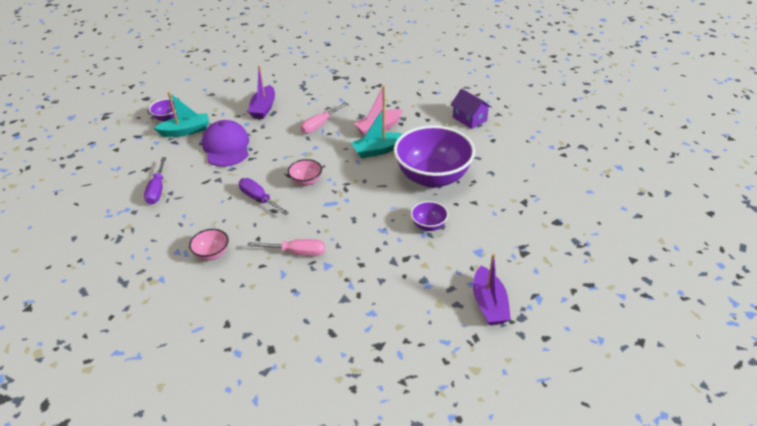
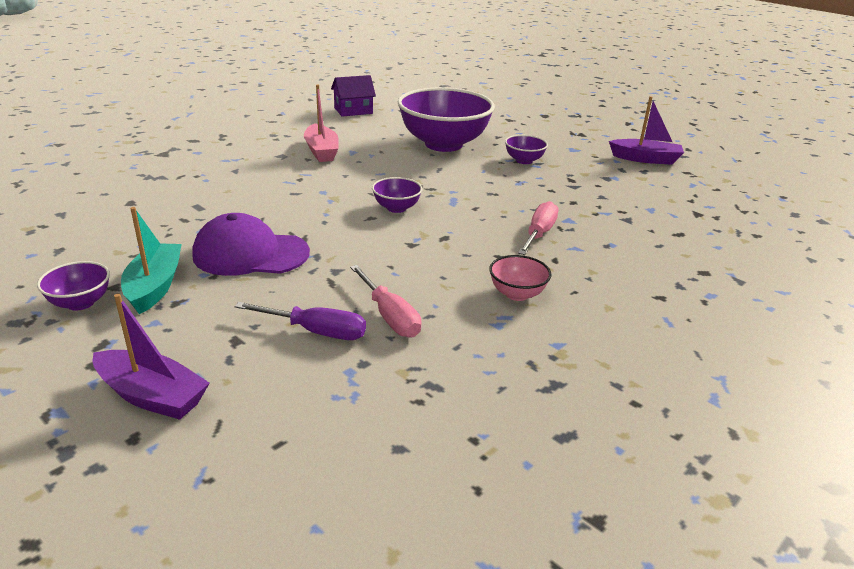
camera: 75 degrees left, 10 degrees down
purple screwdriver [239,178,289,215] -> none
purple boat [248,65,275,119] -> purple boat moved to [93,294,210,420]
pink bowl [288,159,322,186] -> purple bowl [372,177,422,213]
pink screwdriver [300,102,348,134] -> pink screwdriver moved to [350,265,421,338]
turquoise boat [351,107,403,158] -> none

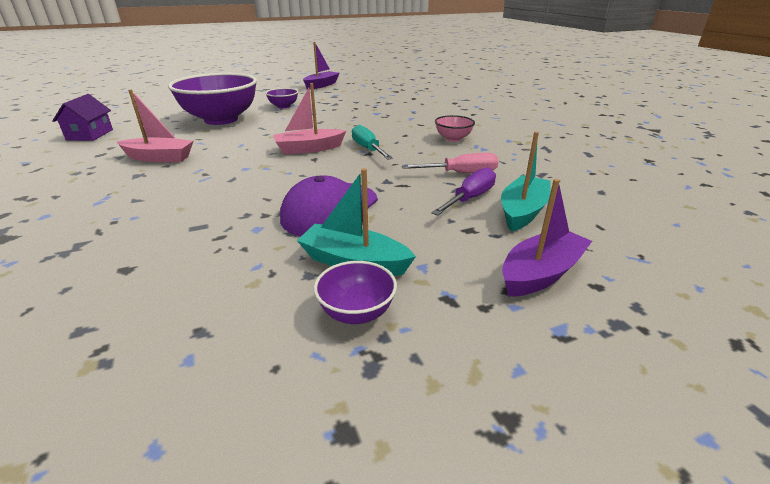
camera: 65 degrees left, 0 degrees up
purple bowl [372,177,422,213] -> pink boat [273,83,346,154]
pink screwdriver [518,201,559,255] -> none
none -> turquoise screwdriver [352,125,393,160]
none -> turquoise boat [501,132,551,232]

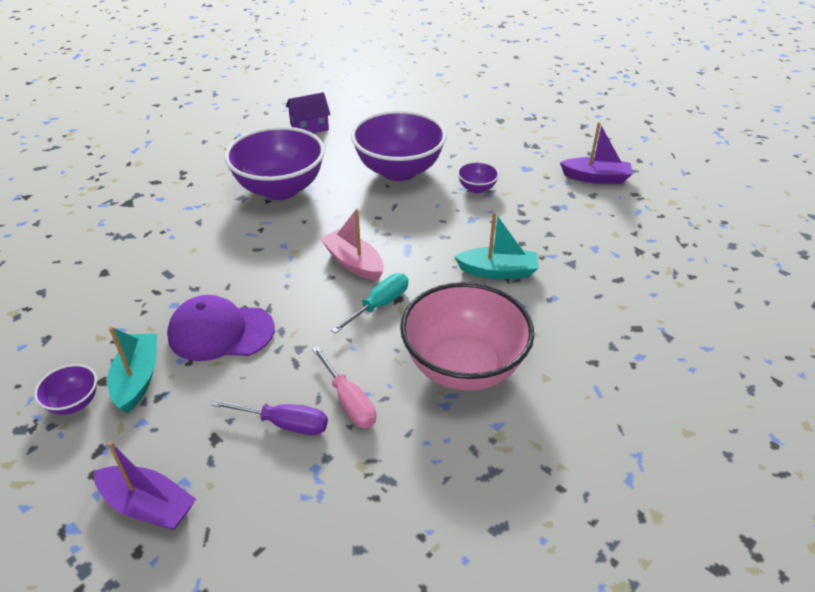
camera: 65 degrees right, 10 degrees up
pink boat [116,90,193,162] -> purple bowl [225,126,325,200]
pink bowl [435,115,475,142] -> pink bowl [400,282,534,391], size x2.31
turquoise boat [501,132,551,232] -> turquoise boat moved to [454,212,538,279]

